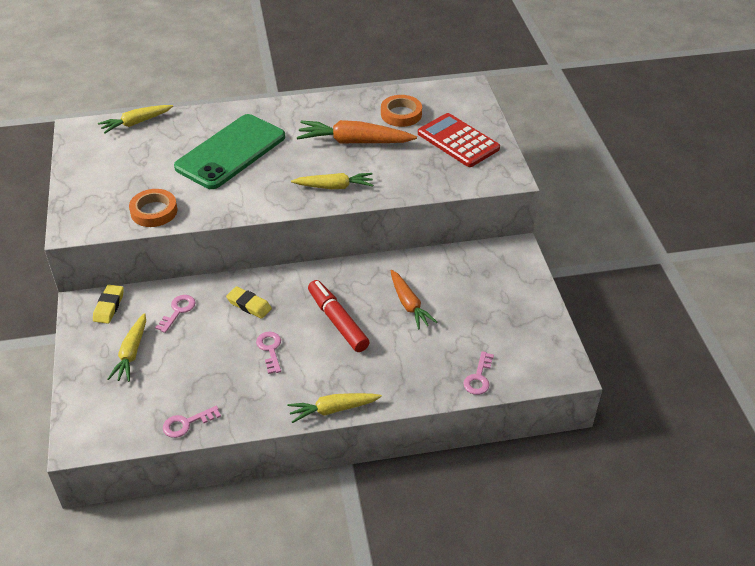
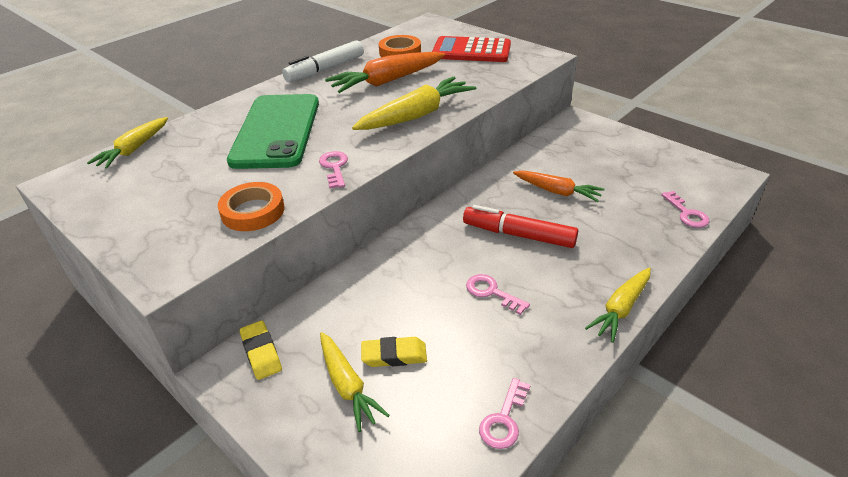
camera: 35 degrees left, 5 degrees down
pink key [155,295,196,333] -> pink key moved to [319,151,348,188]
yellow eraser [226,286,272,319] -> yellow eraser moved to [361,337,427,367]
yellow carrot [291,173,373,189] -> yellow carrot [352,77,476,130], size x1.53
none -> white marker [282,40,364,82]

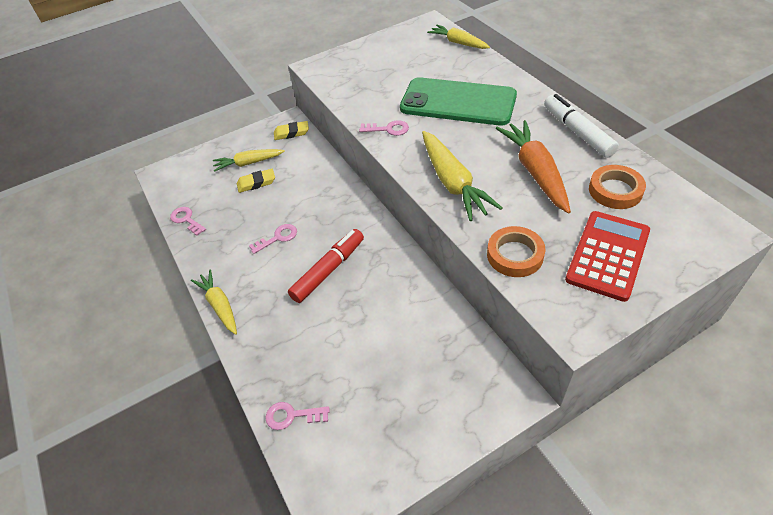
camera: 110 degrees right, 10 degrees up
orange tape [217,182,285,231] -> orange tape moved to [487,226,545,277]
yellow eraser [361,337,427,367] -> yellow eraser turned 60 degrees clockwise [237,169,275,193]
orange carrot [513,171,605,202] -> none

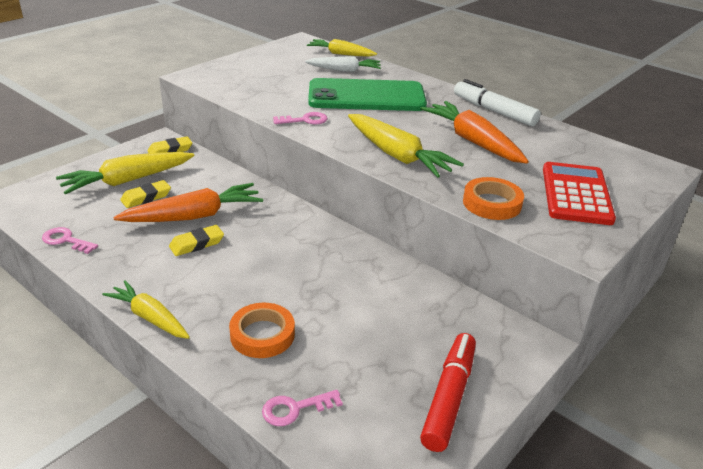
camera: 25 degrees left, 15 degrees down
yellow carrot [213,149,285,172] -> yellow carrot [56,152,195,194], size x1.53
pink key [249,224,297,254] -> yellow eraser [169,225,224,256]
red marker [288,229,364,303] -> red marker moved to [420,333,476,452]
orange tape [589,165,646,209] -> orange tape moved to [229,303,295,358]
none -> orange carrot [113,183,263,222]
none -> white carrot [305,56,381,72]

